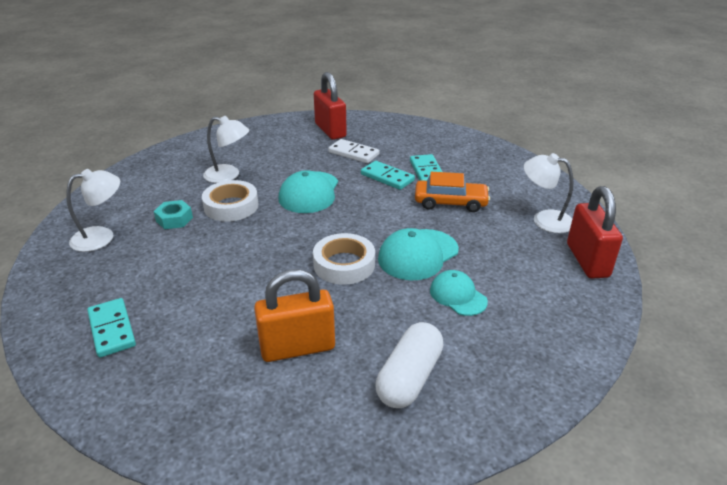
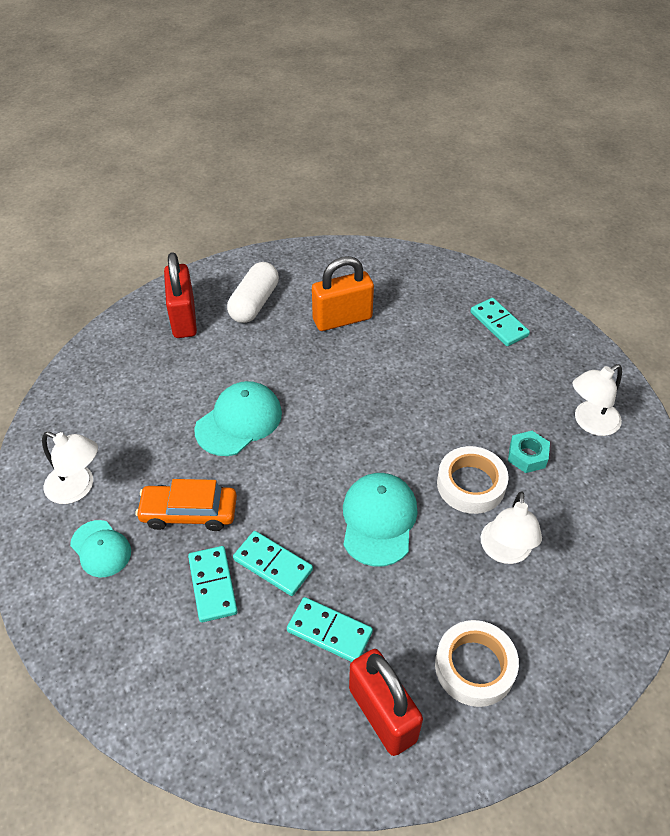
camera: 175 degrees right, 15 degrees up
white lamp [203,116,249,183] -> white lamp turned 90 degrees counterclockwise [481,492,542,564]
white tape [313,233,375,285] -> white tape moved to [435,620,519,707]
white domino [328,139,380,163] -> turquoise domino [287,597,373,662]
turquoise cap [430,270,488,316] -> turquoise cap moved to [70,520,131,577]
red padlock [567,186,623,279] -> red padlock moved to [164,252,197,338]

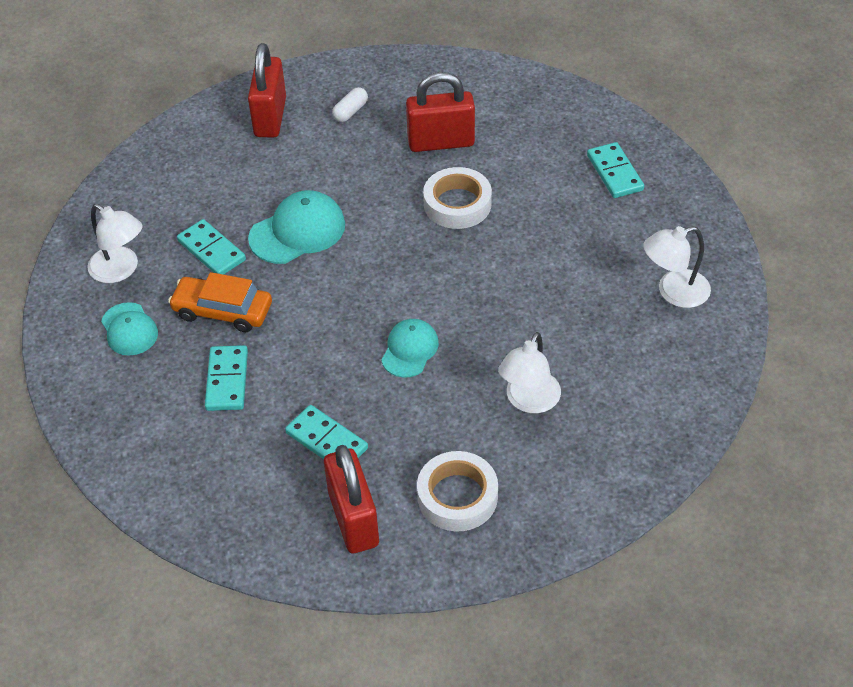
camera: 15 degrees right, 0 degrees up
white capsule [227,262,279,323] -> white capsule [332,87,368,122], size x0.54
turquoise domino [233,531,313,596] -> turquoise domino moved to [177,219,246,275]
orange padlock [312,256,374,331] -> red padlock [406,72,475,152]
turquoise cap [343,473,418,567] -> turquoise cap [381,319,439,378], size x0.65
white tape [437,446,509,514] -> white tape moved to [423,167,492,229]
turquoise nut [508,431,550,473] -> none

